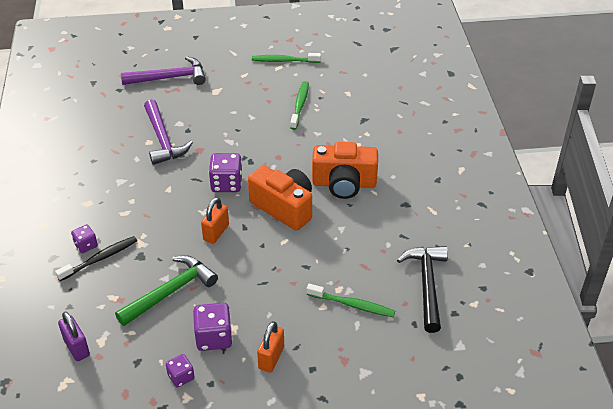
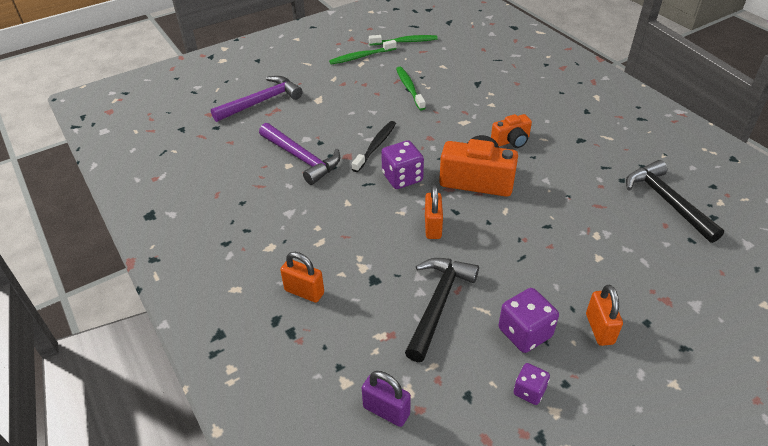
camera: 25 degrees left, 0 degrees up
black toothbrush [55,236,137,281] -> black toothbrush moved to [352,121,396,172]
purple dice [71,225,98,253] -> orange padlock [280,252,324,303]
green hammer [115,255,218,326] -> black hammer [405,258,479,362]
green toothbrush [307,284,395,317] -> green toothbrush moved to [369,35,438,45]
orange camera [312,142,378,199] -> orange camera [491,114,532,148], size x0.57

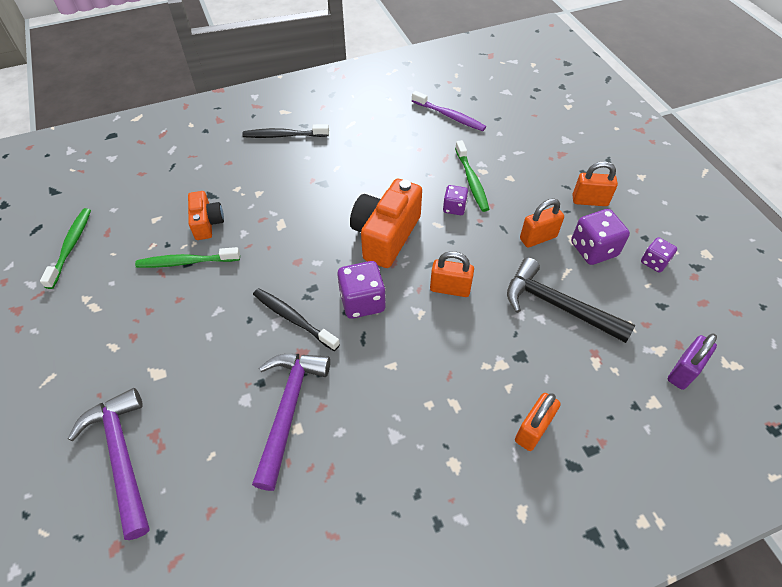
camera: 80 degrees left, 10 degrees up
purple hammer [259,123,340,185] -> purple hammer turned 45 degrees counterclockwise [252,354,330,491]
green toothbrush [329,40,396,65] -> green toothbrush moved to [455,140,489,212]
orange camera [491,114,532,148] -> orange camera moved to [188,191,224,240]
black hammer [626,160,724,243] -> purple toothbrush [412,91,486,131]
none -> black toothbrush [242,124,329,138]
none -> purple dice [443,185,468,215]
none -> orange padlock [520,199,564,247]

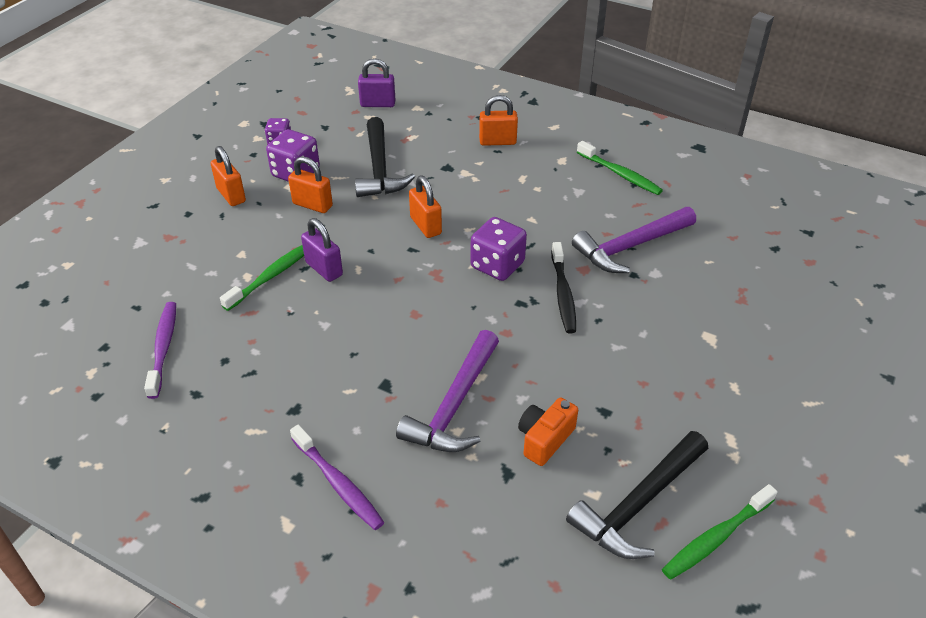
camera: 130 degrees left, 10 degrees down
purple hammer [68,388,150,540] -> purple hammer moved to [396,330,499,452]
green toothbrush [135,247,240,268] -> green toothbrush moved to [577,141,663,195]
black toothbrush [242,124,329,138] -> purple toothbrush [290,425,384,530]
orange camera [350,178,422,268] -> none
purple dice [443,185,468,215] -> purple padlock [301,218,343,282]
none -> black hammer [566,431,708,559]

